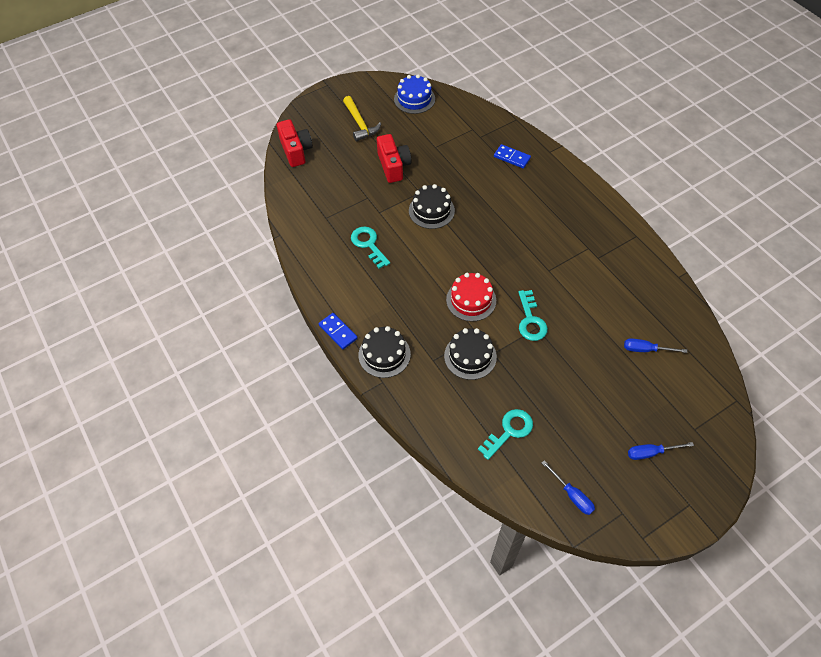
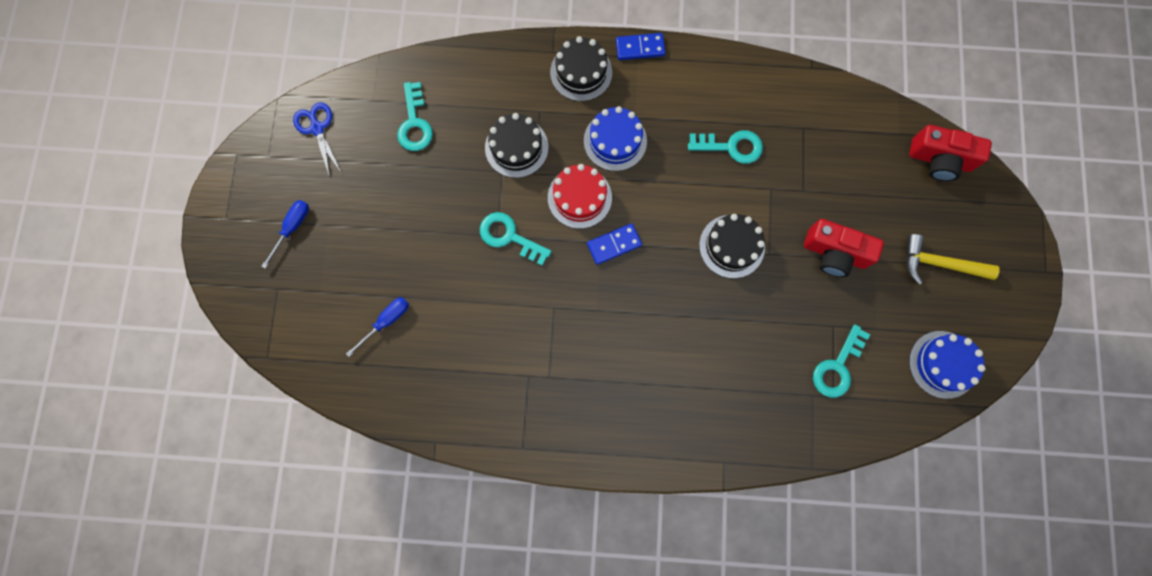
camera: 125 degrees right, 20 degrees up
blue domino [494,144,531,169] -> blue domino moved to [587,223,642,265]
blue screwdriver [542,461,595,515] -> blue scissors [293,103,341,177]
none -> blue cake [584,106,647,171]
none -> turquoise key [813,324,870,398]

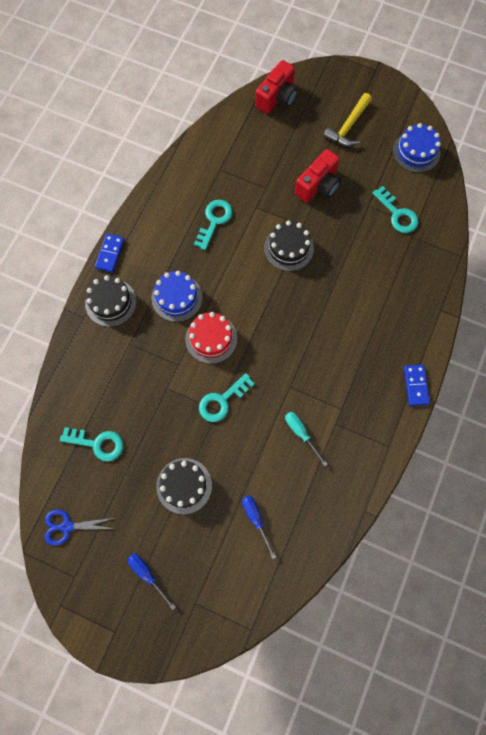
camera: 70 degrees left, 5 degrees down
black cake [485,113,548,178] -> black cake moved to [156,458,212,514]
blue domino [587,223,642,265] -> blue domino moved to [404,365,430,406]
none -> turquoise screwdriver [285,412,327,466]

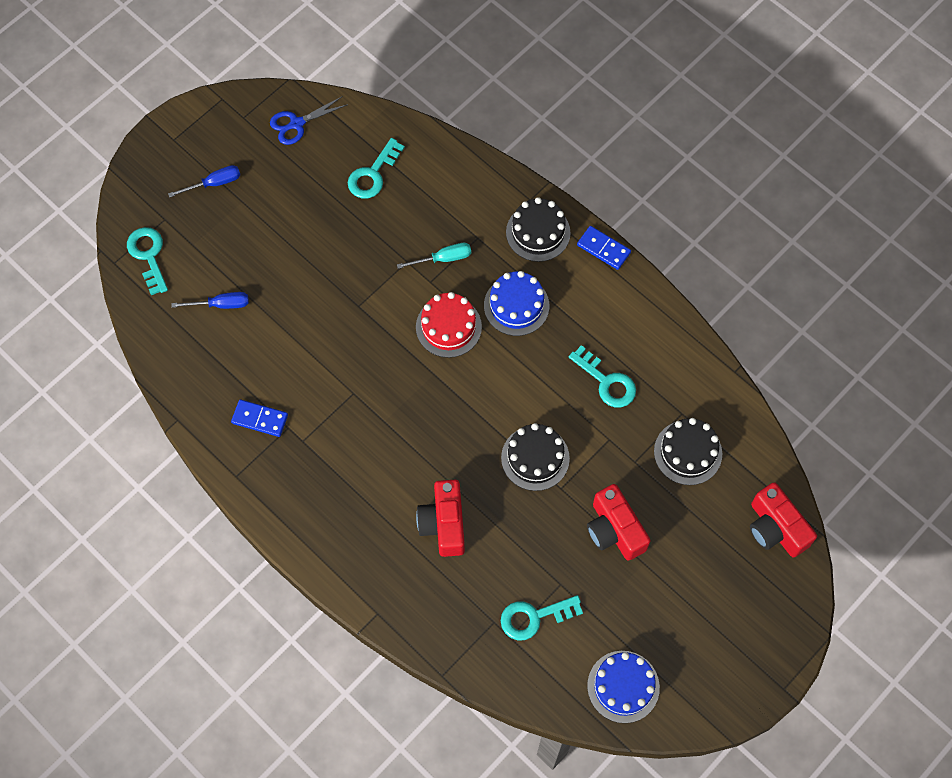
camera: 110 degrees right, 5 degrees down
blue scissors [44,509,115,546] -> blue scissors turned 135 degrees counterclockwise [270,96,348,145]
black cake [156,458,212,514] -> black cake moved to [654,418,722,485]
turquoise key [199,373,255,422] -> turquoise key moved to [127,227,168,295]
turquoise screwdriver [285,412,327,466] -> turquoise screwdriver moved to [397,243,471,269]
yellow hammer [323,93,372,147] -> none
blue domino [404,365,430,406] -> blue domino moved to [231,399,288,437]
none -> red camera [416,480,465,557]

